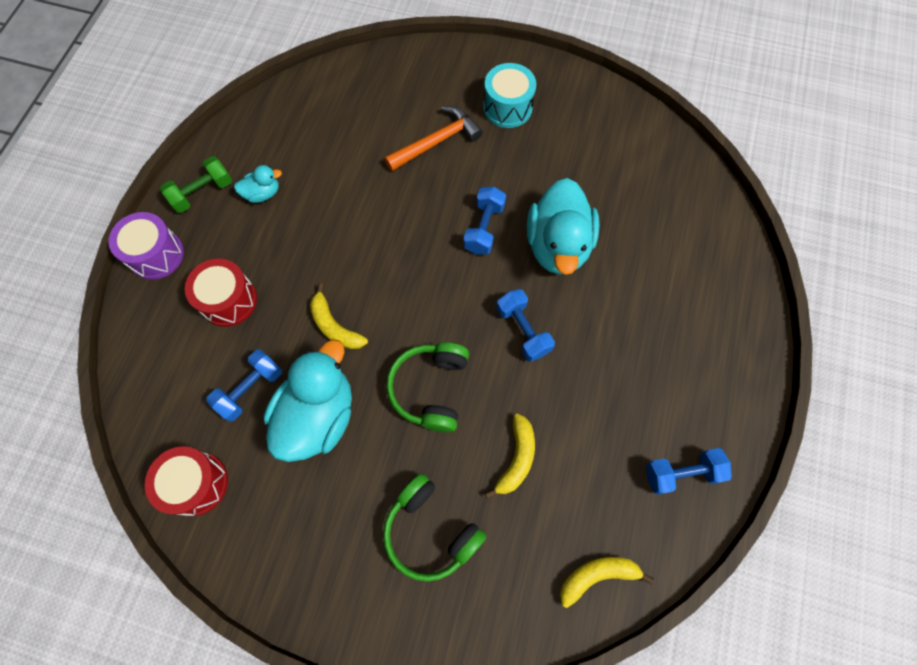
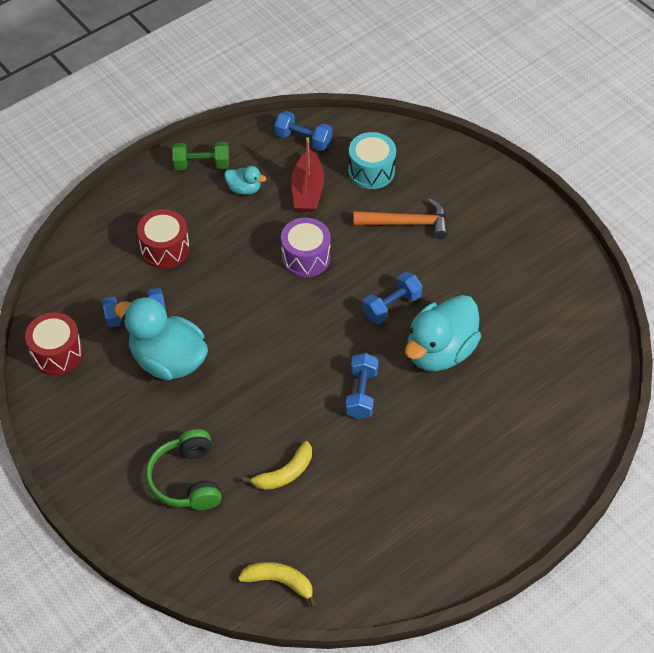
camera: 35 degrees right, 15 degrees down
purple drum [109,212,184,280] -> purple drum moved to [281,218,331,277]
turquoise duck [264,340,352,462] -> turquoise duck turned 120 degrees counterclockwise [114,297,208,381]
yellow banana [310,283,368,350] -> none
green headphones [386,342,469,433] -> none
turquoise drum [483,63,536,128] -> turquoise drum moved to [348,132,396,189]
blue dumbbell [646,448,732,495] -> blue dumbbell moved to [274,111,332,151]
none -> red boat [291,137,324,212]

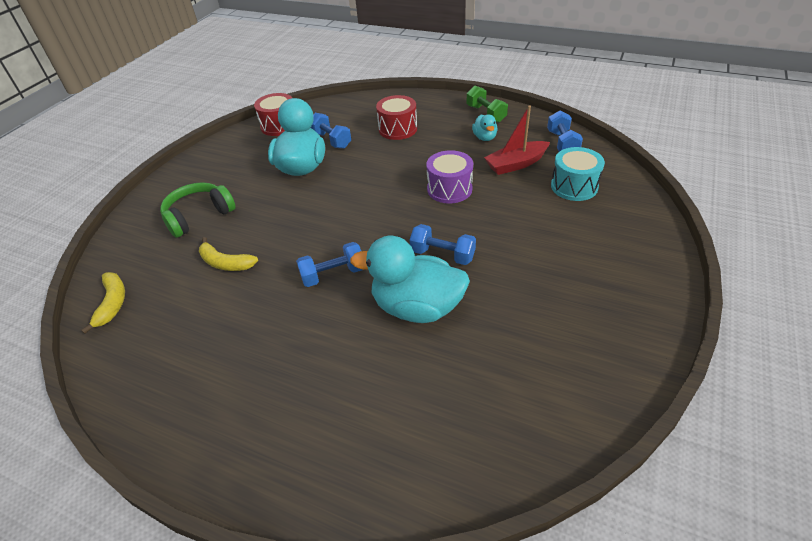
camera: 65 degrees right, 10 degrees down
orange hammer [353,198,448,239] -> none

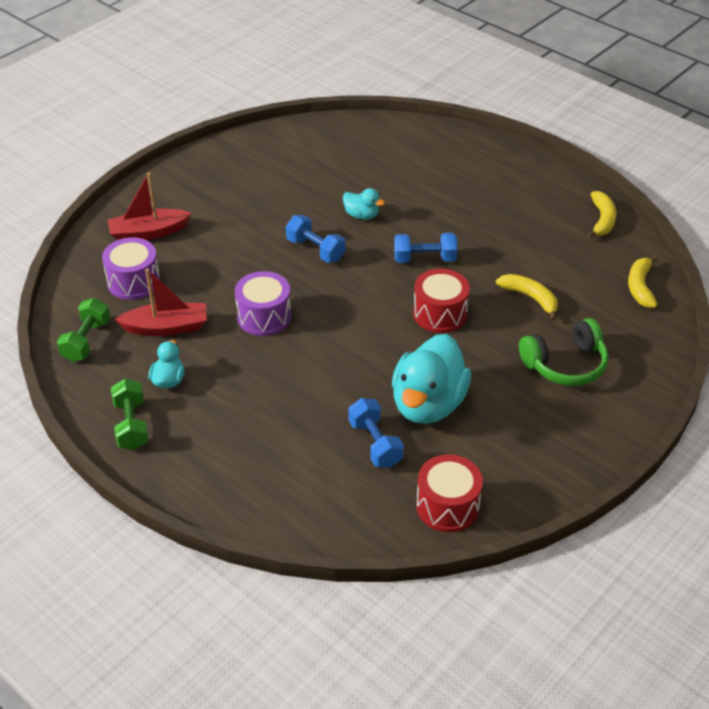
camera: 165 degrees left, 0 degrees up
turquoise duck [350,236,470,323] -> turquoise duck [343,188,385,220], size x0.47
red drum [376,95,417,140] -> red drum moved to [413,269,470,333]
blue dumbbell [547,111,583,152] -> green dumbbell [57,298,110,362]
turquoise drum [551,147,605,201] -> purple drum [102,237,160,300]
none -> red boat [107,172,191,240]
none -> yellow banana [587,191,616,238]

